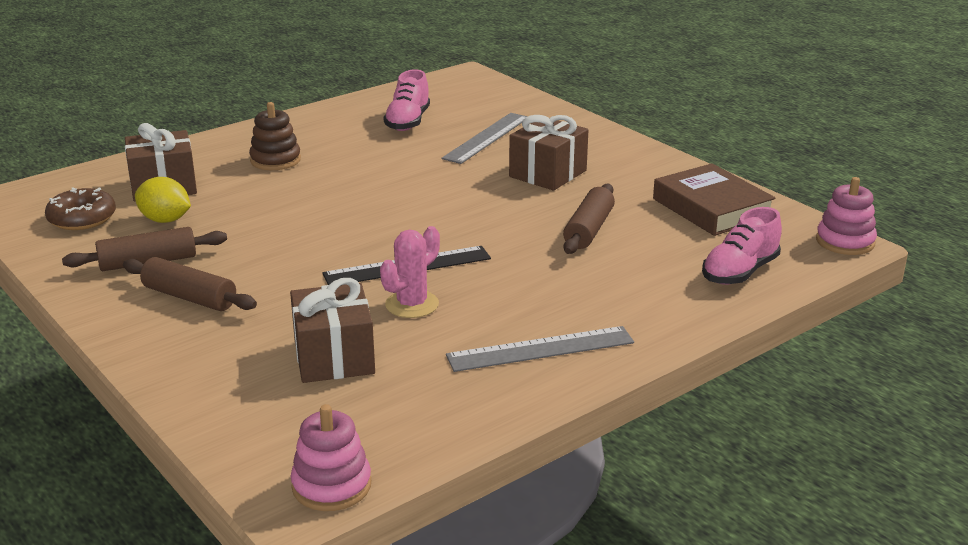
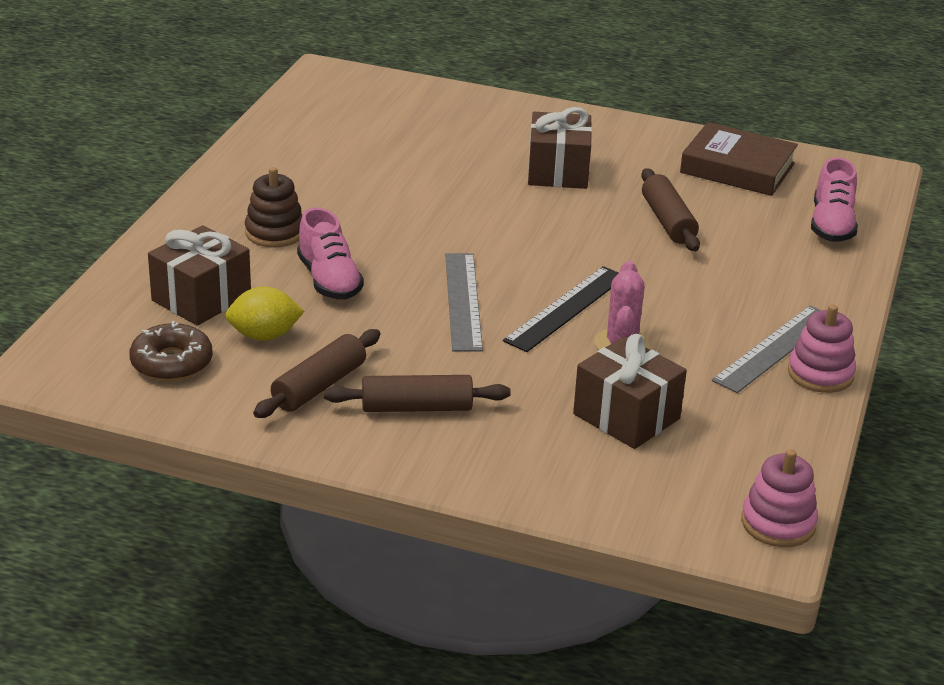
camera: 35 degrees left, 5 degrees up
pink shoe [383,69,430,131] -> pink shoe moved to [297,208,364,300]
grey ruler [442,113,528,164] -> grey ruler moved to [445,253,483,352]
pink stacking toy [816,177,877,255] -> pink stacking toy moved to [788,305,856,393]

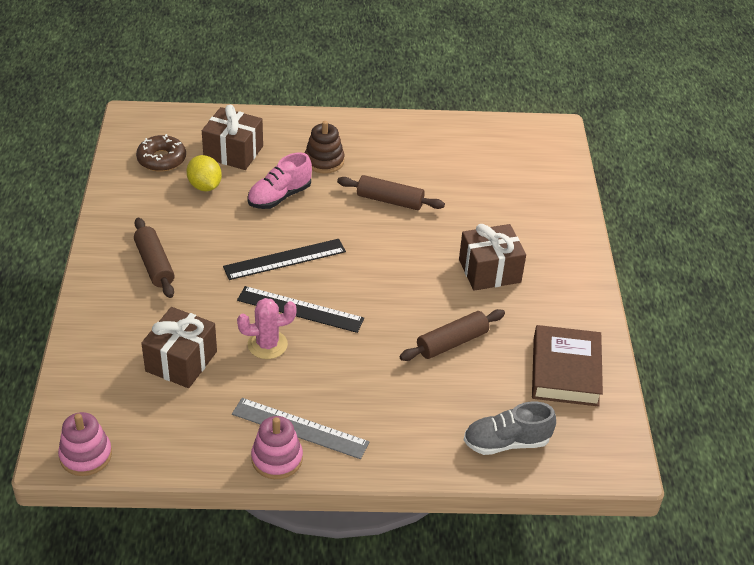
camera: 70 degrees right, 10 degrees up
brown rolling pin [253,329,381,418] -> brown rolling pin moved to [337,175,445,210]
grey ruler [445,253,483,352] -> black ruler [223,239,346,280]
pink shoe [811,157,858,242] -> grey shoe [464,401,556,455]

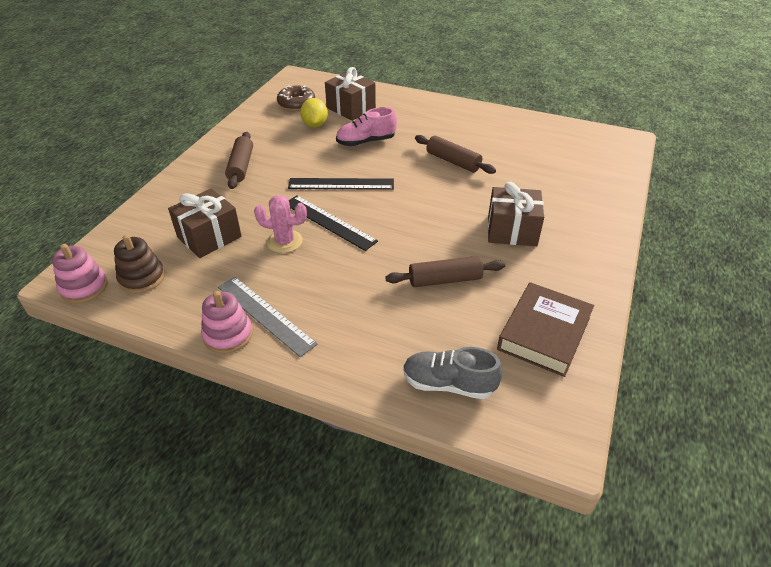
camera: 25 degrees right, 0 degrees up
brown stacking toy [305,121,344,174] -> brown stacking toy moved to [114,235,165,294]

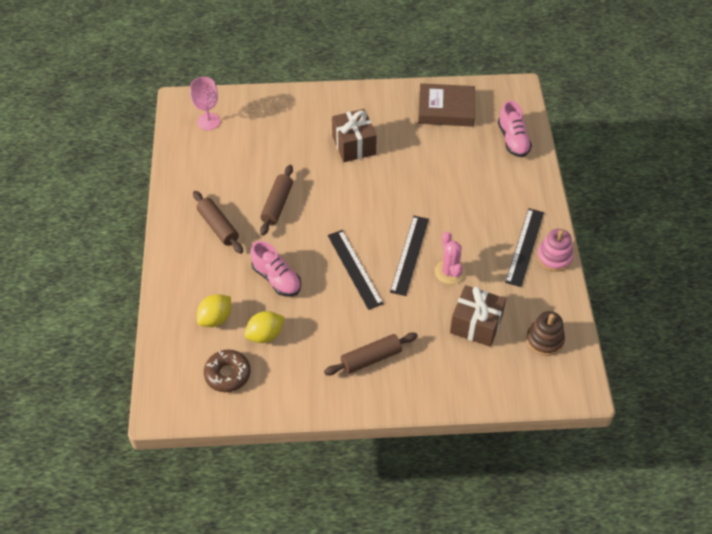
camera: 115 degrees left, 10 degrees up
pink stacking toy [52,244,108,303] -> none
grey ruler [218,277,318,357] -> black ruler [505,208,544,287]
brown gift [325,67,376,121] -> yellow lemon [197,294,231,327]
brown rolling pin [385,256,505,287] -> brown rolling pin moved to [193,191,243,254]
grey shoe [403,347,503,399] -> pink shoe [498,101,532,157]
none -> pink goblet [190,77,220,130]

